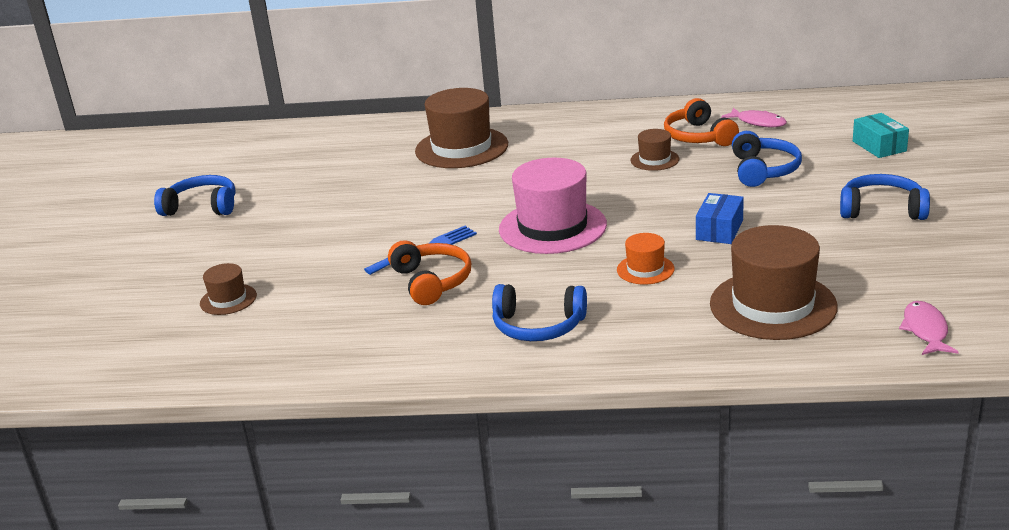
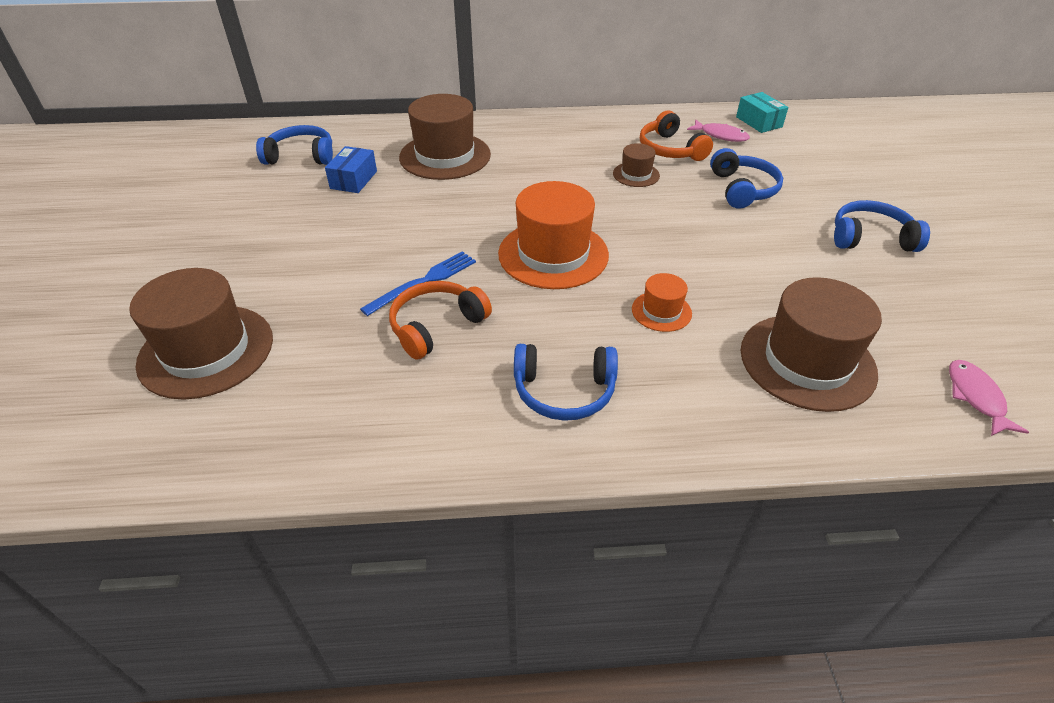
camera: 10 degrees left, 15 degrees up
blue headphones [154,175,236,216] -> blue headphones moved to [256,125,333,165]
brown hat [200,263,257,315] -> brown hat [129,268,273,400], size x2.03
orange headphones [388,240,471,305] -> orange headphones turned 105 degrees counterclockwise [389,281,492,360]
pink hat [499,158,607,254] -> orange hat [498,181,609,289]
blue box [696,193,744,244] -> blue box moved to [325,146,377,193]
turquoise box [853,113,909,158] -> turquoise box moved to [736,92,788,133]

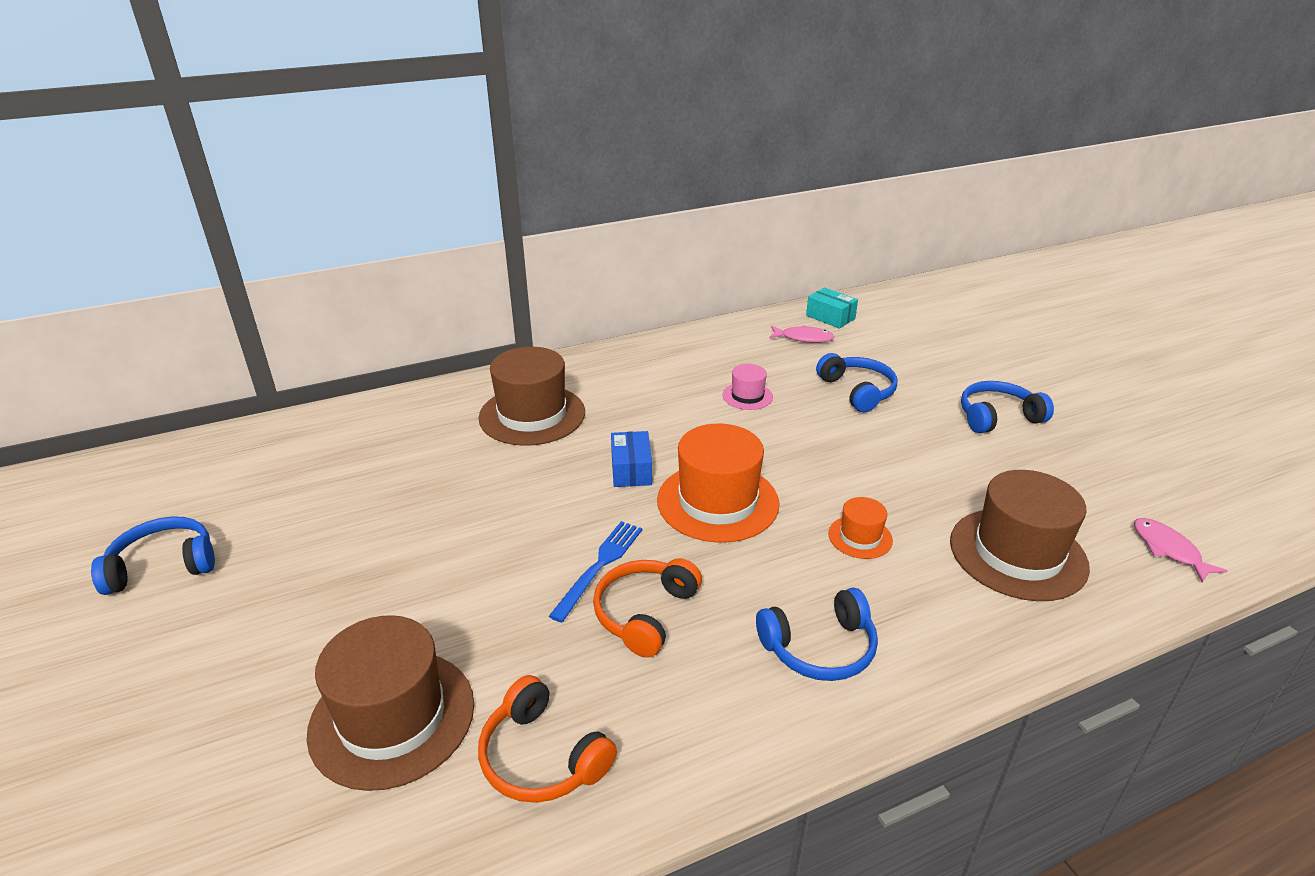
camera: 20 degrees left, 10 degrees down
blue headphones [256,125,333,165] -> blue headphones moved to [91,516,215,595]
blue box [325,146,377,193] -> blue box moved to [611,431,652,487]
brown hat [613,143,660,187] -> pink hat [722,364,773,410]
orange headphones [640,110,713,161] -> orange headphones moved to [478,675,617,803]

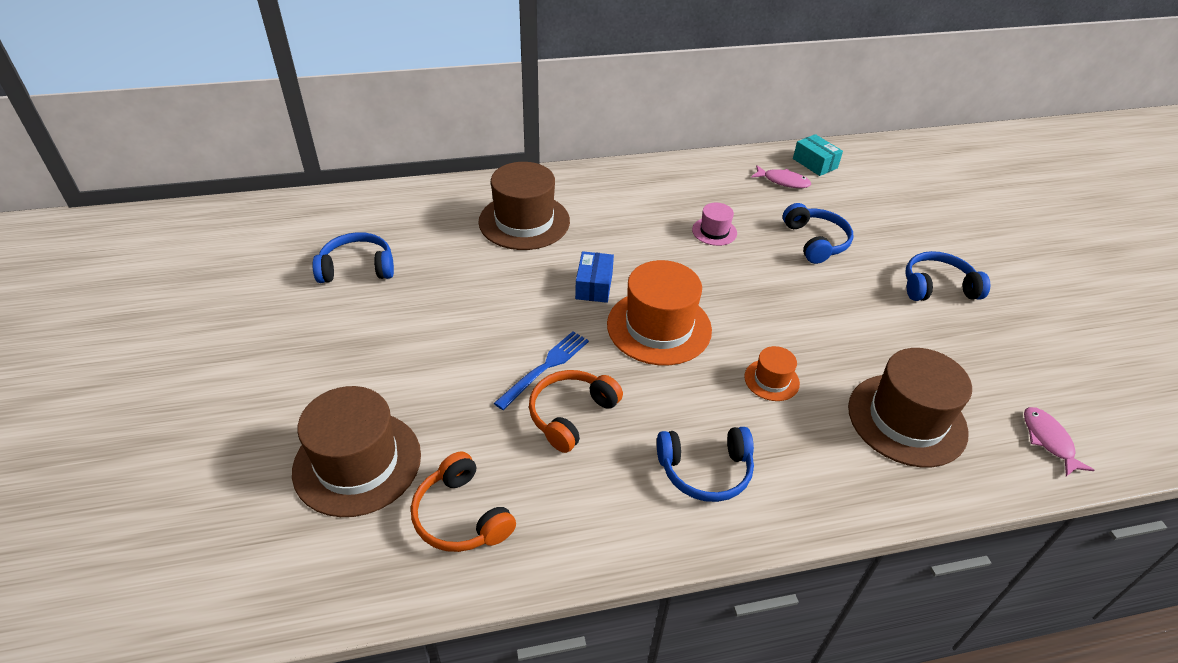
camera: 10 degrees right, 10 degrees up
blue headphones [91,516,215,595] -> blue headphones moved to [313,232,394,283]

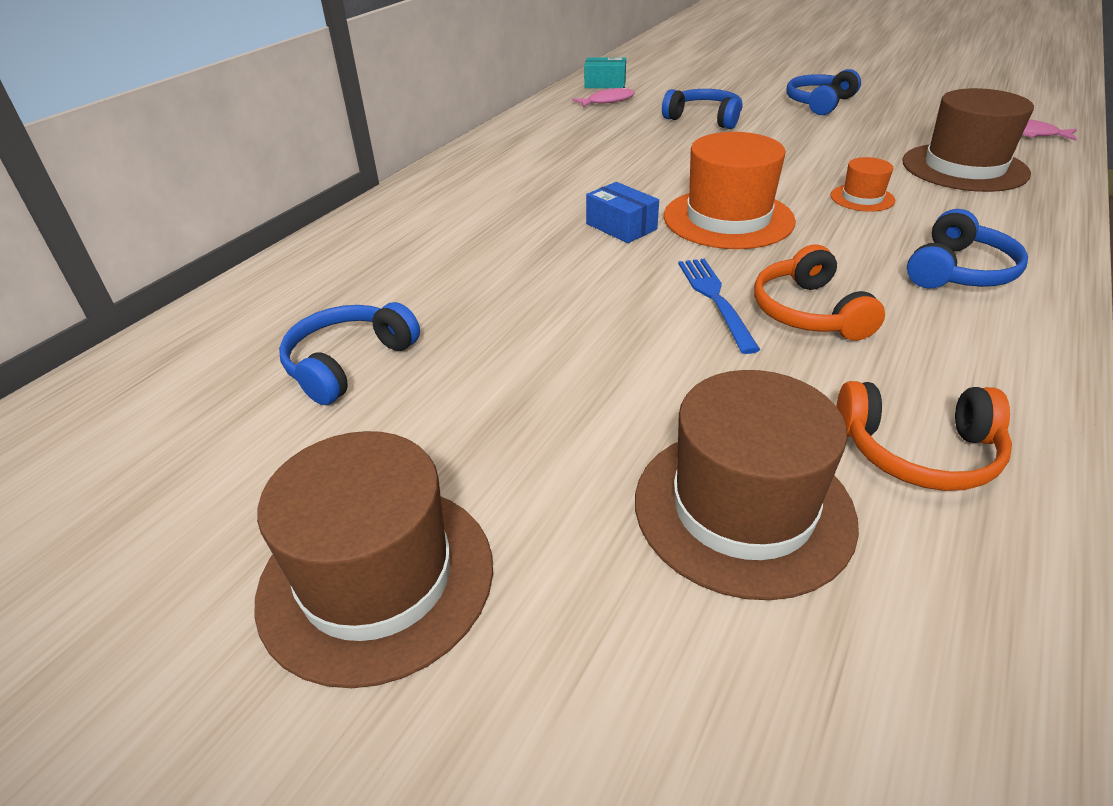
camera: 45 degrees left, 5 degrees down
brown hat [479,162,570,250] -> brown hat moved to [254,431,493,688]
pink hat [692,203,737,246] -> none

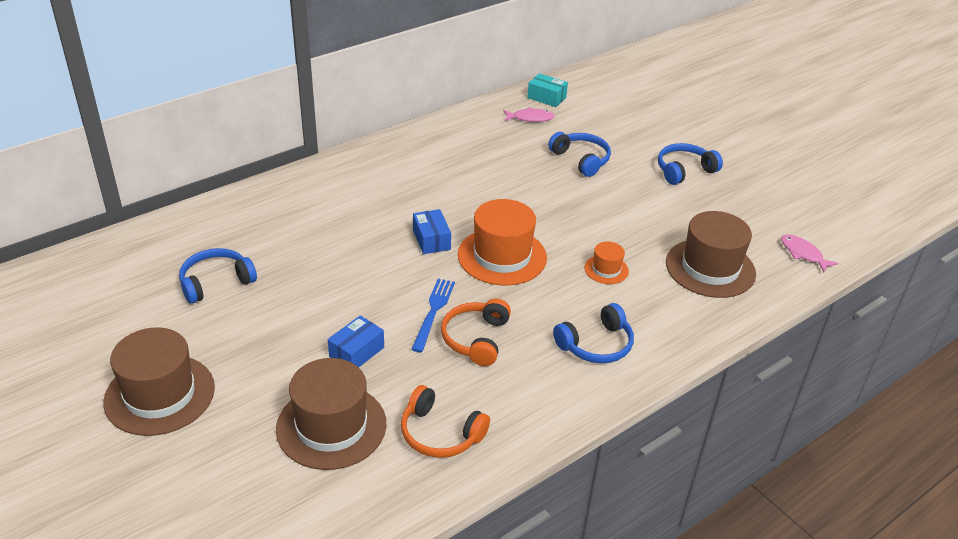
camera: 20 degrees right, 0 degrees up
none -> blue box [328,315,384,368]

